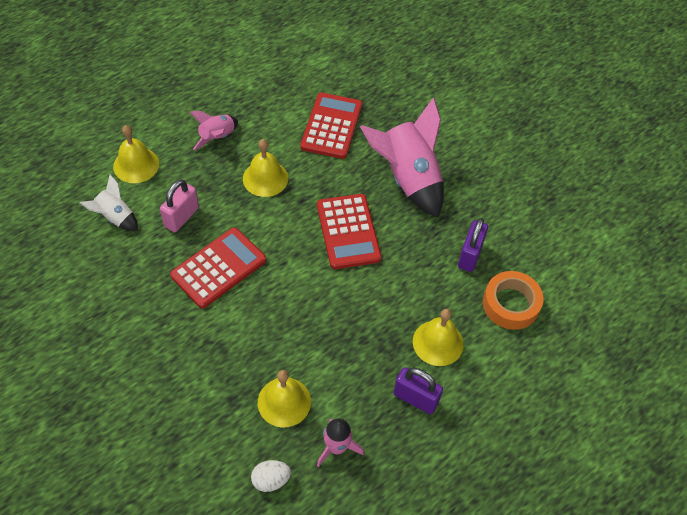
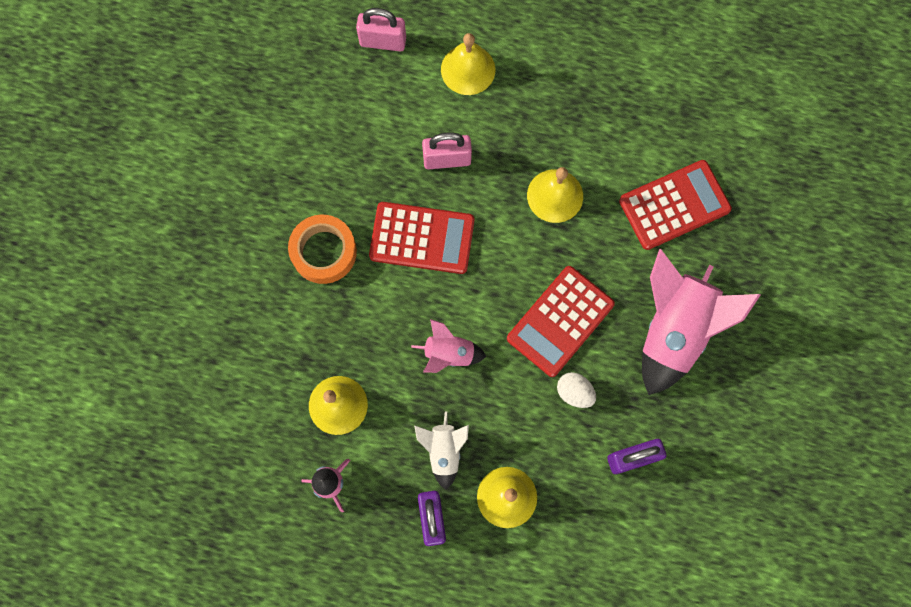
camera: 55 degrees right, 20 degrees up
white rocket [80,174,138,231] -> white rocket moved to [414,412,469,490]
pink rocket [190,110,238,150] -> pink rocket moved to [411,319,487,373]
white egg [251,460,291,492] -> white egg moved to [557,372,596,408]
orange tape [483,271,543,330] -> orange tape moved to [288,215,357,284]
none -> pink padlock [356,8,406,52]

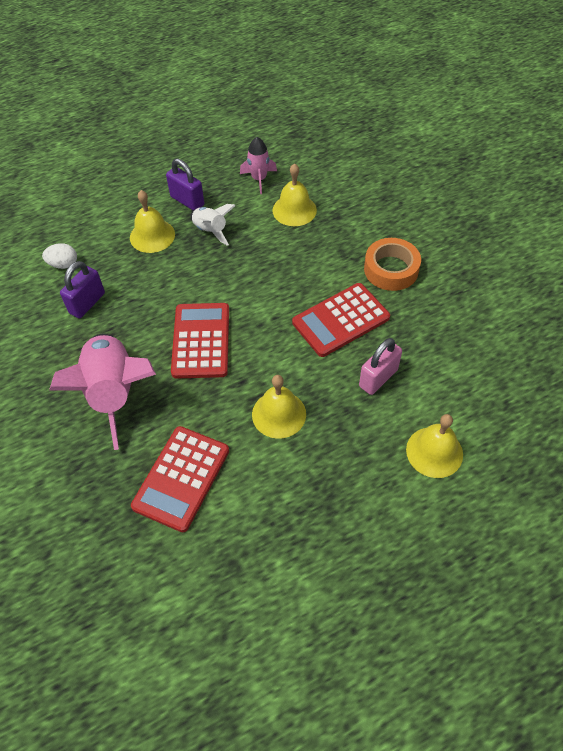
camera: 140 degrees right, 20 degrees down
pink padlock [356,8,406,52] -> none
pink rocket [411,319,487,373] -> none
white egg [557,372,596,408] -> white egg moved to [42,243,77,269]

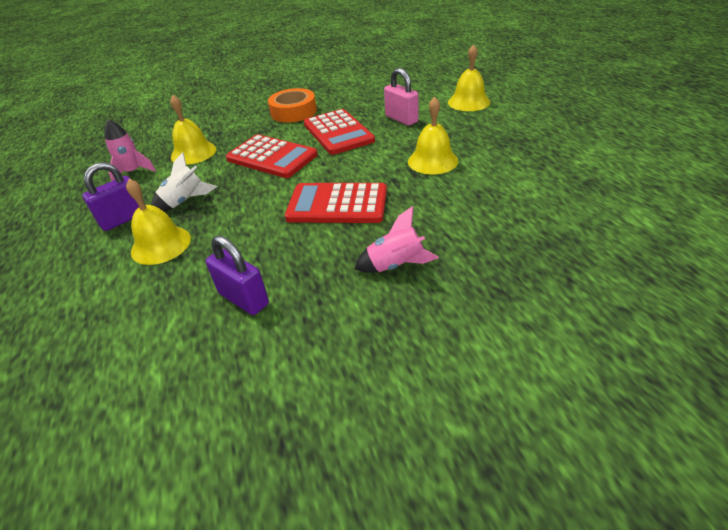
camera: 80 degrees left, 15 degrees down
white egg [42,243,77,269] -> none
pink rocket [49,334,156,450] -> pink rocket [355,206,439,273], size x0.51
red calculator [131,426,229,532] -> red calculator moved to [226,134,318,178]

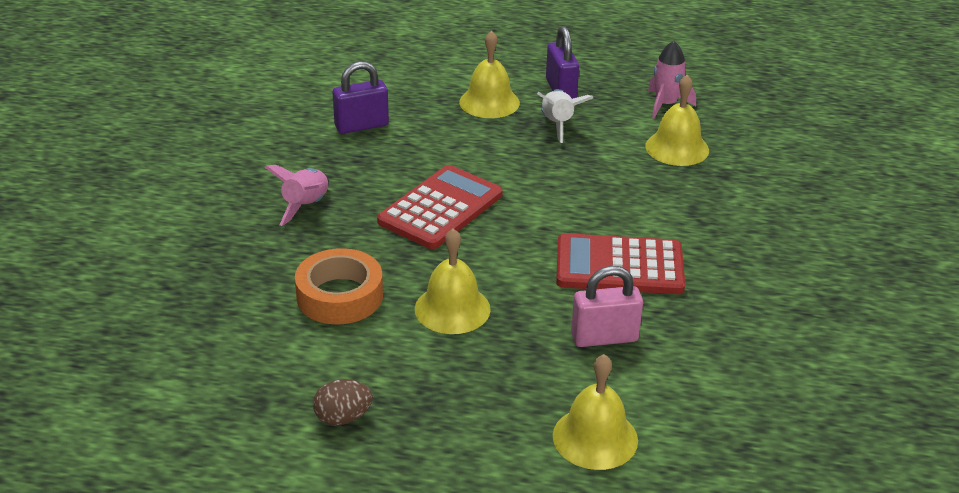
camera: 115 degrees right, 5 degrees down
red calculator [226,134,318,178] -> none
orange tape [268,88,317,123] -> orange tape moved to [295,248,383,324]
none -> brown egg [313,379,373,426]

